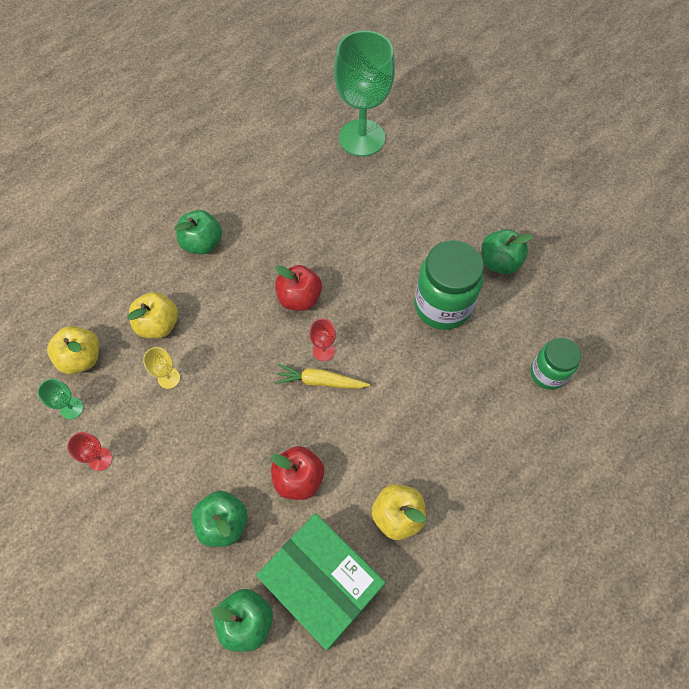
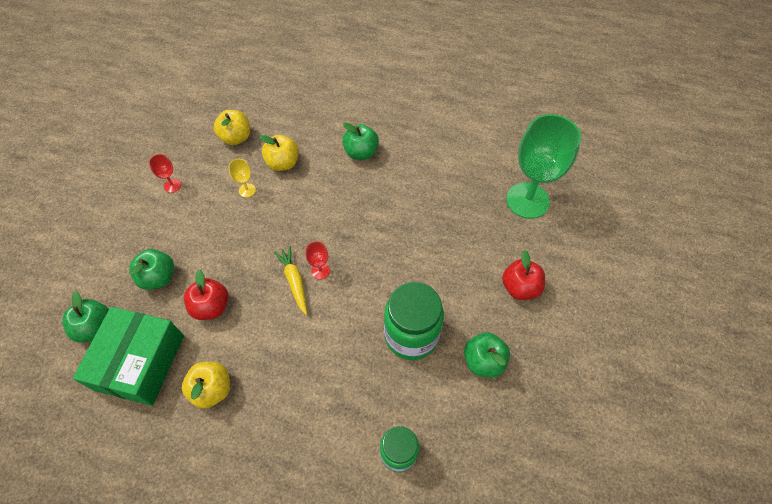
camera: 60 degrees right, 5 degrees down
green goblet [38,379,83,419] -> none
red apple [275,265,322,311] -> red apple moved to [502,250,545,300]

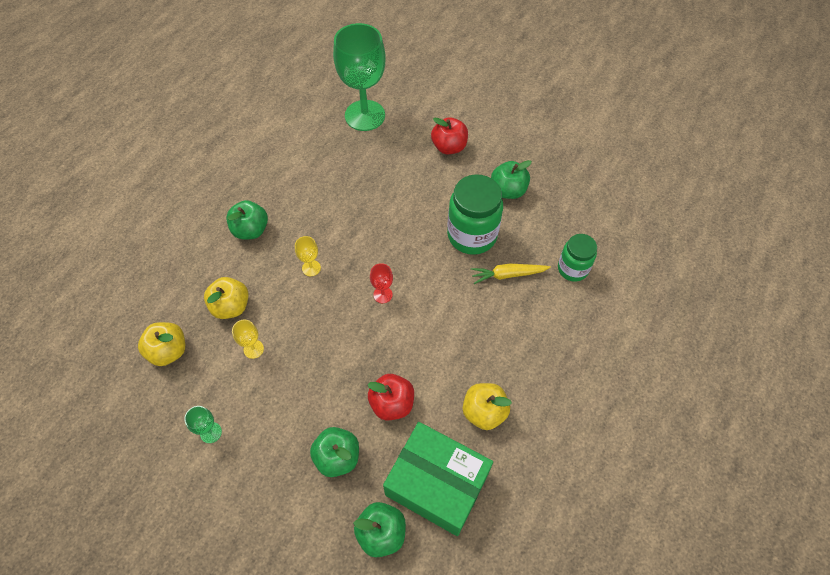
camera: 75 degrees left, 0 degrees up
red goblet [149,154,181,193] -> green goblet [184,406,222,443]
yellow carrot [274,246,307,315] -> yellow carrot moved to [471,264,551,284]
none -> yellow goblet [295,236,321,276]

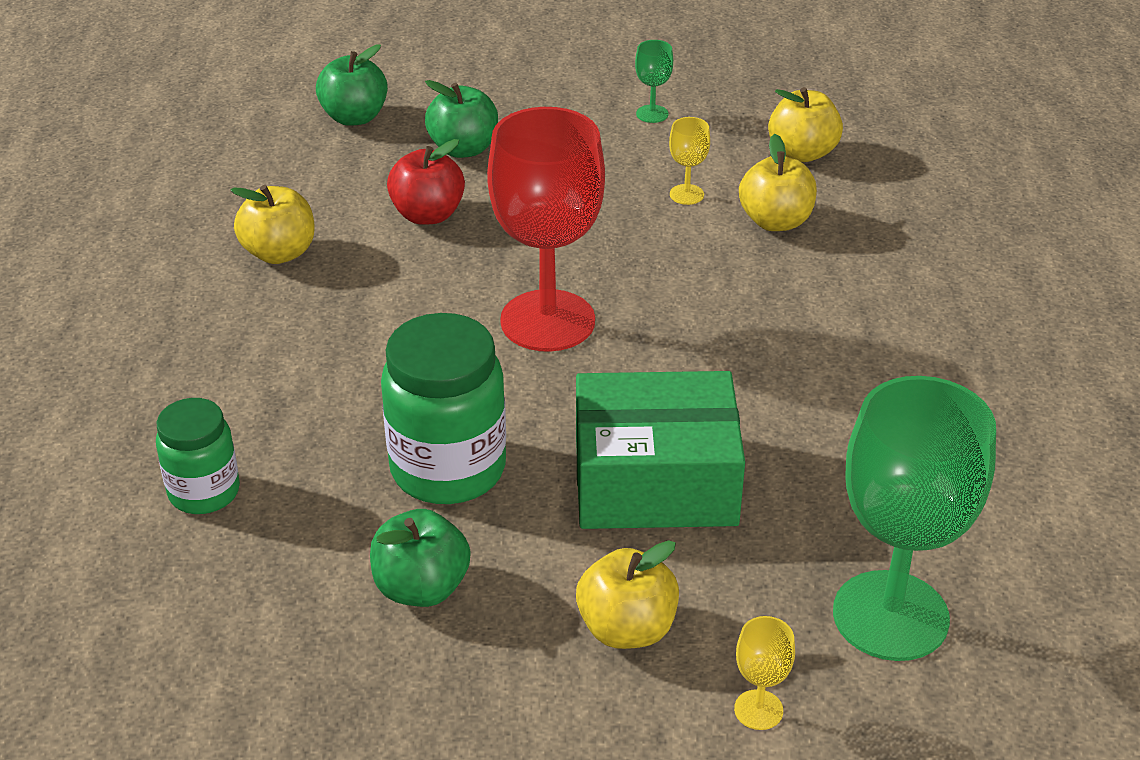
camera: 150 degrees right, 20 degrees down
green apple [226,200,268,239] -> none
yellow goblet [295,236,321,276] -> yellow goblet moved to [734,616,795,730]
red goblet [370,263,393,303] -> red goblet [487,107,605,352], size x2.49
green box [383,422,493,536] -> green box moved to [576,371,745,529]
red apple [431,117,468,154] -> yellow apple [576,540,679,649]
yellow carrot [471,264,551,284] -> none

